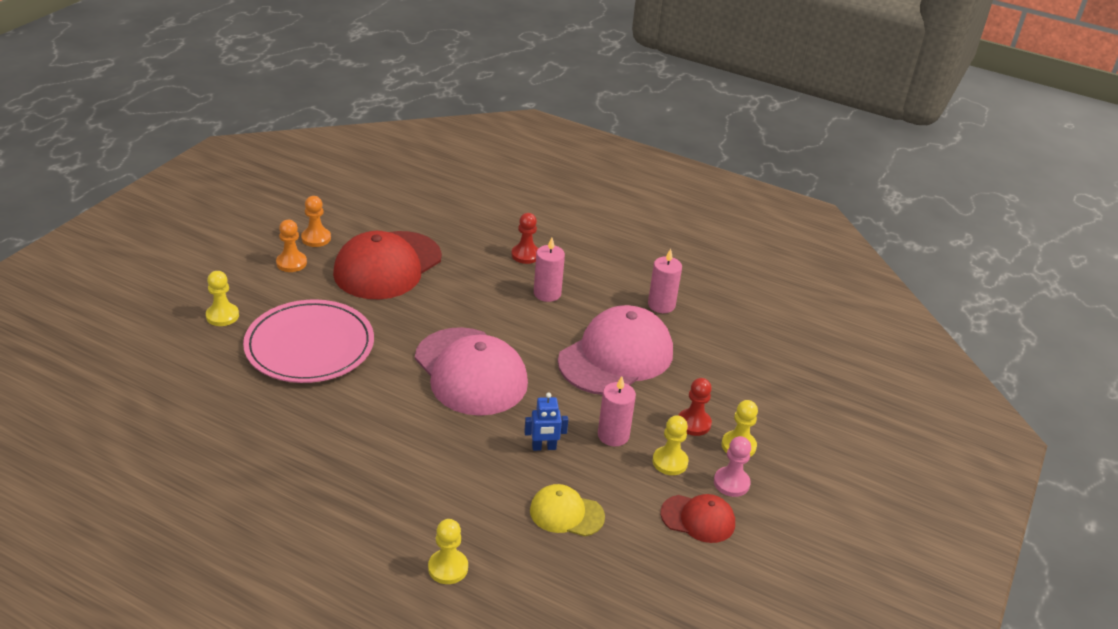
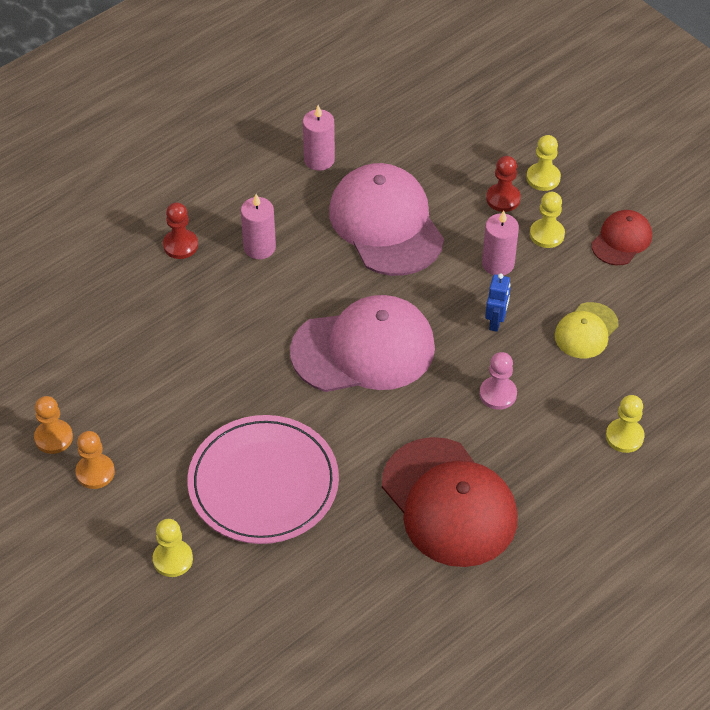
camera: 65 degrees left, 15 degrees up
red cap [333,231,442,299] -> red cap moved to [382,437,518,567]
pink pawn [714,436,751,497] -> pink pawn moved to [480,352,517,410]

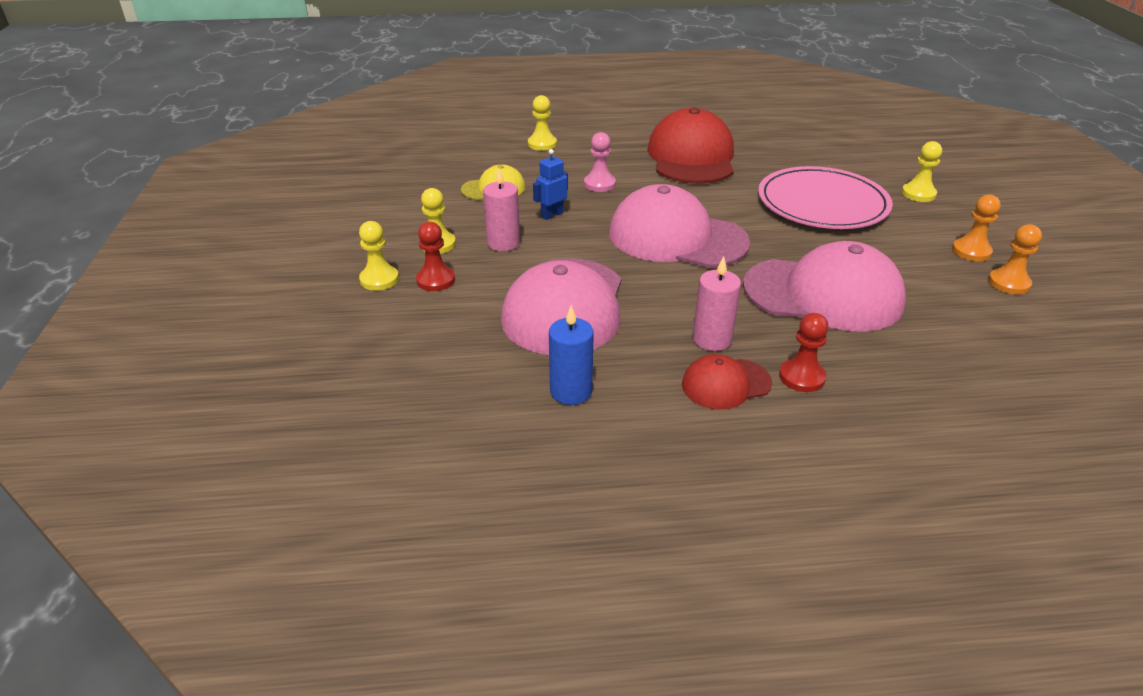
camera: 145 degrees left, 15 degrees down
pink candle [303,105,335,171] -> blue candle [549,305,594,405]
red cap [591,210,652,265] -> red cap moved to [682,354,772,410]
none -> pink cap [743,241,906,332]

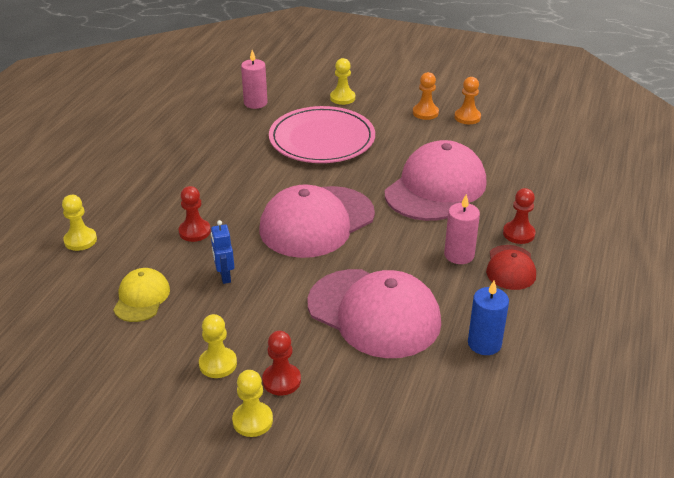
camera: 65 degrees left, 0 degrees up
pink candle [483,168,520,251] -> pink candle moved to [241,50,268,109]
pink pawn [584,132,616,192] -> red pawn [179,186,211,242]
red cap [647,108,734,184] -> none

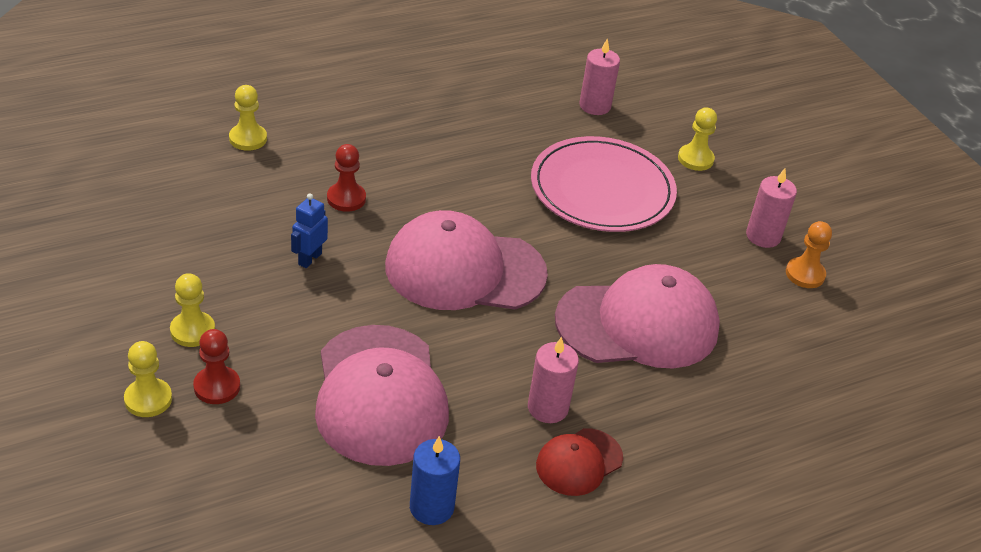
camera: 40 degrees right, 5 degrees up
yellow cap [113,268,170,322] -> none
orange pawn [413,72,439,120] -> pink candle [746,168,797,248]
red pawn [503,188,536,244] -> none

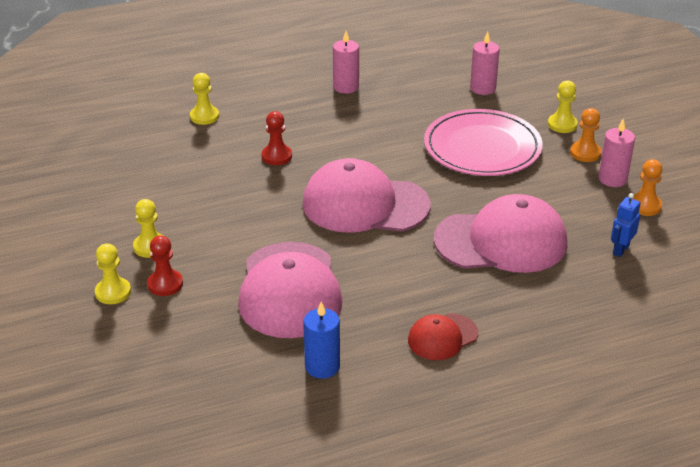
camera: 10 degrees right, 5 degrees down
blue robot [291,193,328,268] -> blue robot moved to [611,193,640,257]
pink candle [528,337,579,423] -> pink candle moved to [333,31,359,94]
none -> orange pawn [570,108,601,162]

